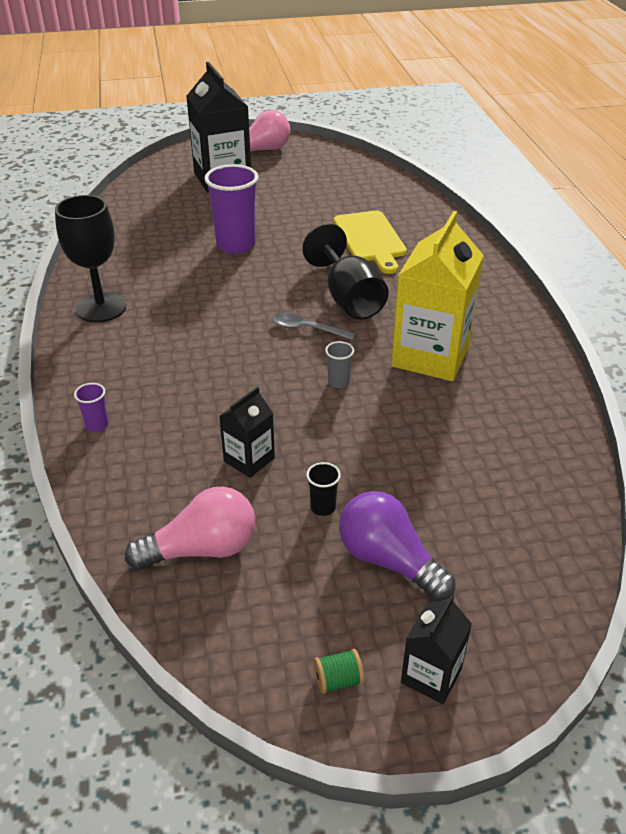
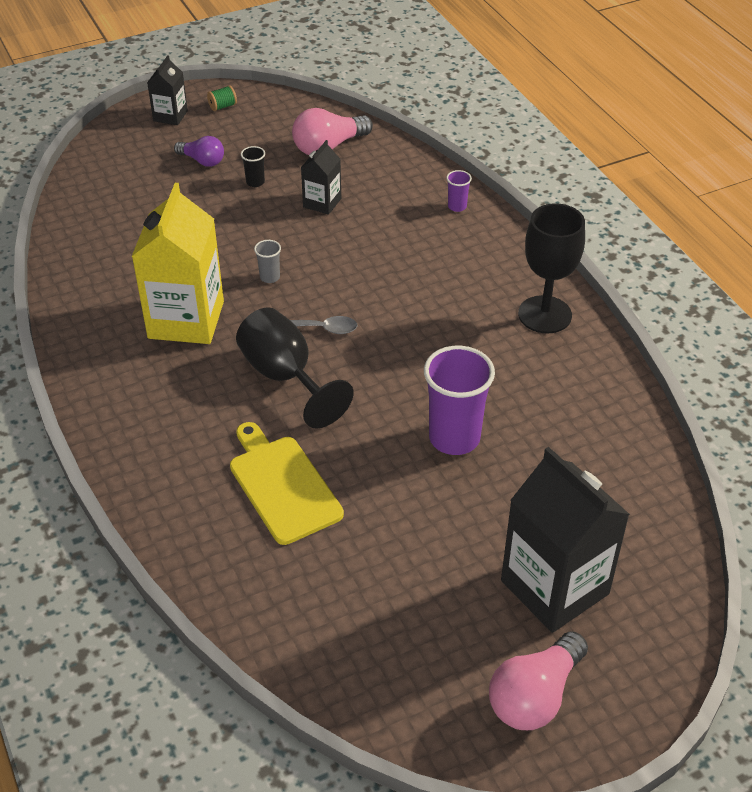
camera: 165 degrees right, 5 degrees up
purple light bulb [339,491,456,601] -> purple light bulb [174,136,224,167], size x0.63

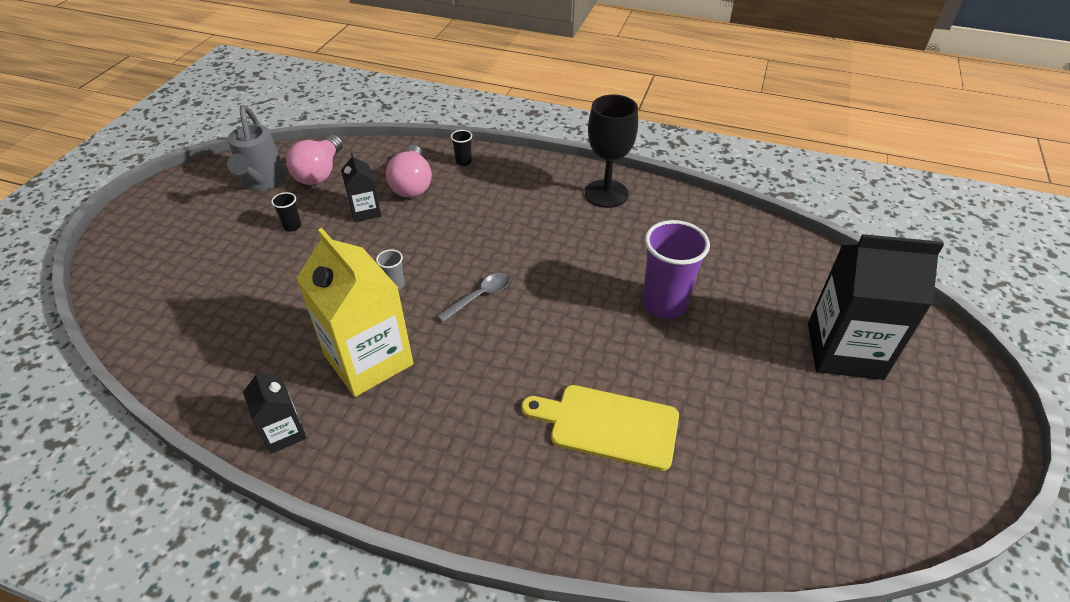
camera: 45 degrees left, 0 degrees up
black carton [147,55,188,125] -> black carton moved to [243,370,307,454]
purple light bulb [174,136,224,167] -> none
green spool [207,85,237,111] -> none
black goblet [236,307,354,429] -> none
purple cup [446,170,472,212] -> black cup [451,130,472,166]
pink light bulb [489,631,588,730] -> pink light bulb moved to [386,145,432,198]
none -> grey watering can [227,105,286,191]

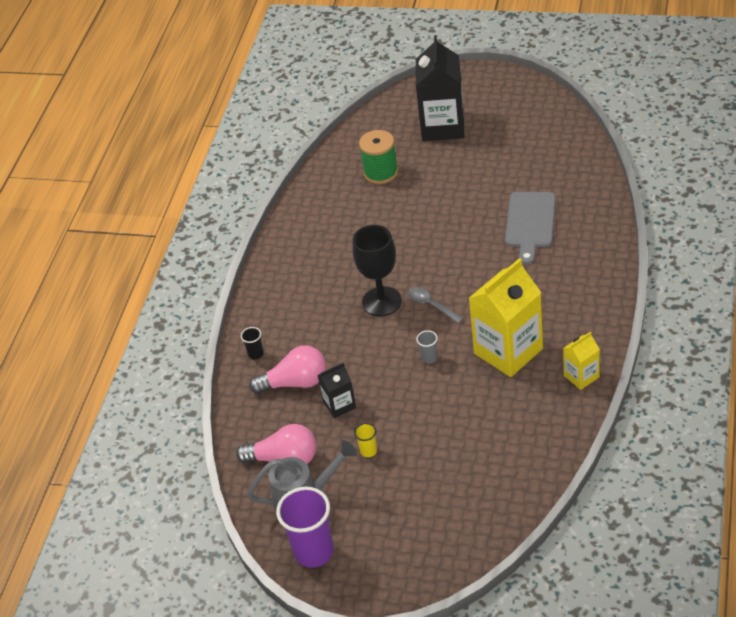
camera: 90 degrees left, 0 degrees up
black carton [243,370,307,454] -> yellow carton [563,332,600,390]
black cup [271,192,301,231] -> yellow cup [354,423,377,457]
yellow cutting board [521,385,679,471] -> grey cutting board [505,192,556,264]
black goblet [585,95,638,208] -> black goblet moved to [352,225,402,316]
purple cup [642,220,710,319] -> purple cup moved to [276,487,334,568]
none -> green spool [359,130,398,184]

